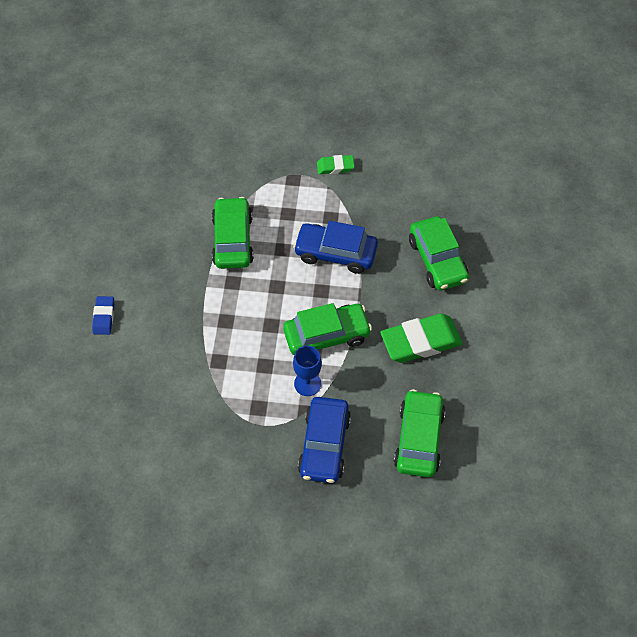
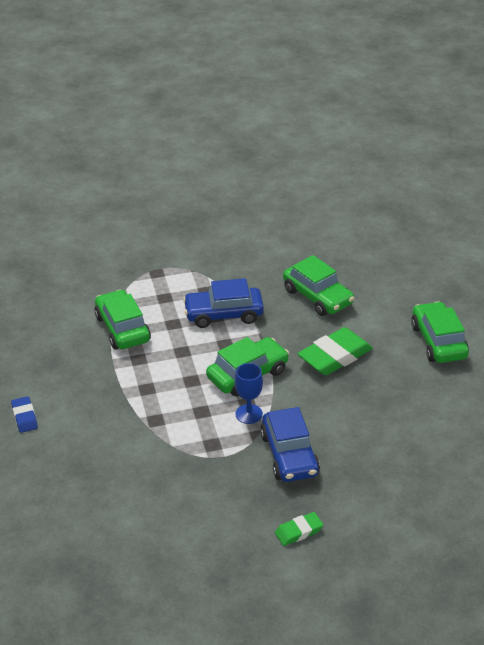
camera: 20 degrees left, 20 degrees down
green eraser [317,155,355,174] -> green eraser moved to [275,512,323,546]
green car [394,389,445,477] -> green car moved to [411,301,469,363]

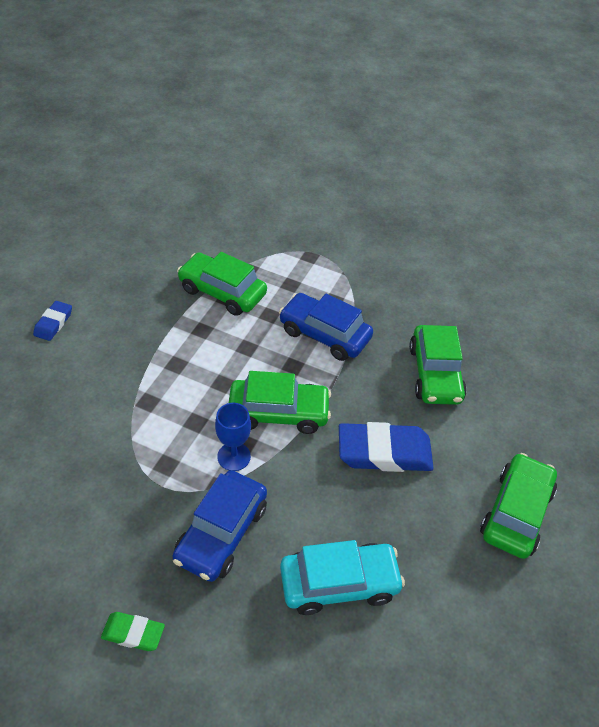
camera: 35 degrees right, 10 degrees up
green car [94,290,151,350] -> green car turned 75 degrees counterclockwise [177,252,267,316]
green eraser [298,327,373,375] -> blue eraser [339,422,434,472]
none -> turquoise car [280,540,405,615]

